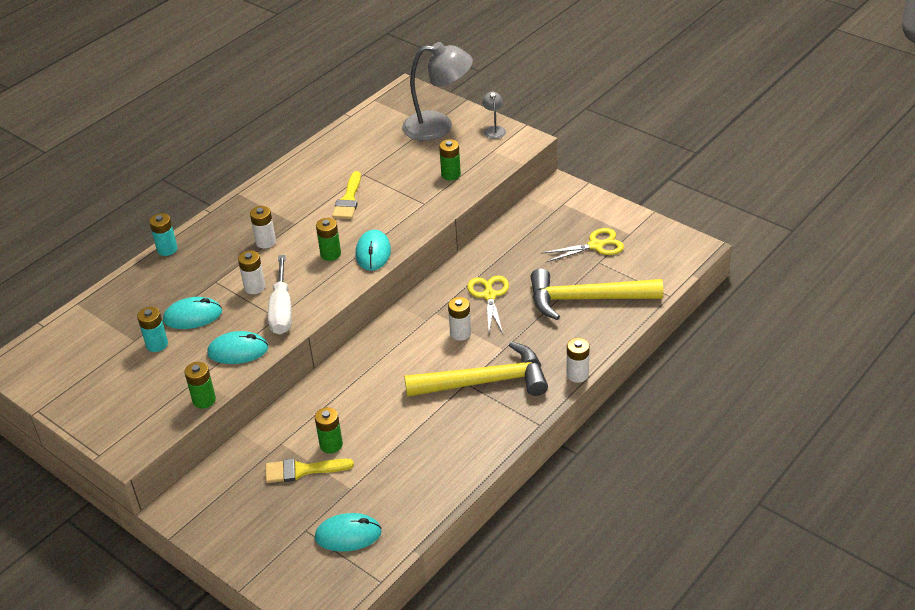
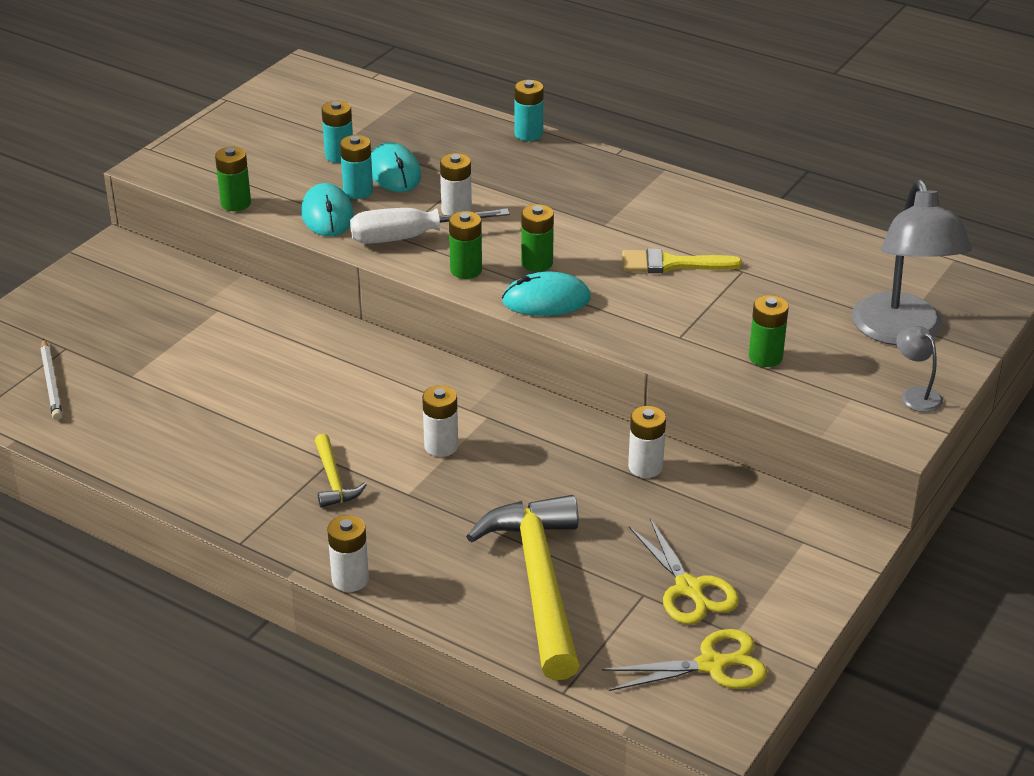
camera: 80 degrees right, 5 degrees down
white battery [250,206,276,248] -> white battery moved to [628,406,666,478]
yellow brush [265,459,354,483] -> none
green battery [315,407,343,453] -> green battery moved to [449,211,482,279]
turquoise mouse [315,513,382,552] -> white pencil [40,339,62,420]
yellow hammer [404,342,548,397] -> yellow hammer [315,434,366,508], size x0.46
yellow scissors [467,275,509,334] -> yellow scissors moved to [602,629,767,691]
grey lamp [482,92,506,139] -> grey lamp turned 105 degrees counterclockwise [896,326,943,412]
none -> turquoise battery [340,135,373,199]

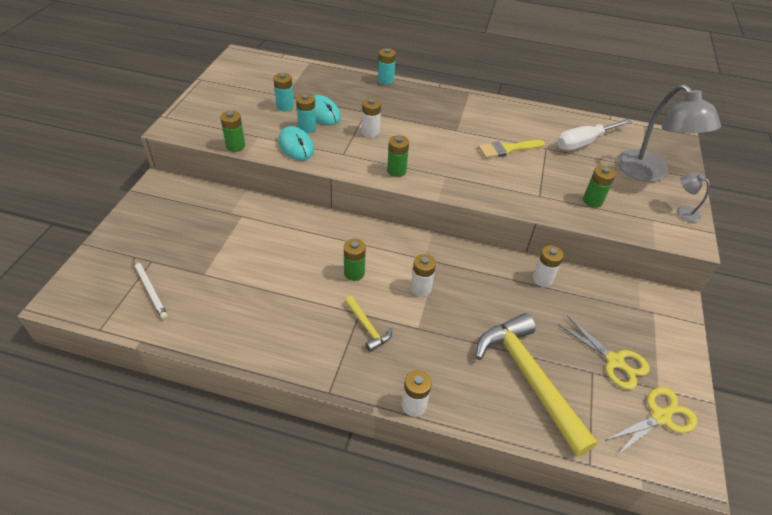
camera: 20 degrees left, 10 degrees up
white screwdriver [350,208,510,244] -> white screwdriver moved to [557,119,632,151]
turquoise mouse [502,272,591,316] -> none
green battery [521,204,554,272] -> green battery moved to [344,239,366,281]

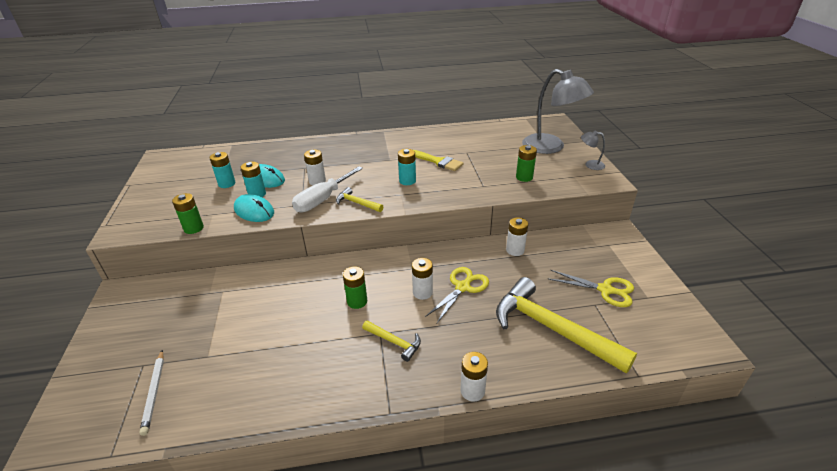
camera: 20 degrees left, 10 degrees down
white pencil [134,258,168,319] -> white pencil turned 45 degrees clockwise [139,350,164,436]
turquoise battery [378,48,396,85] -> turquoise battery moved to [398,149,416,185]
green battery [387,135,409,177] -> yellow hammer [336,187,384,212]
yellow brush [478,140,545,158] -> yellow brush turned 105 degrees counterclockwise [414,150,463,171]
white screwdriver [557,119,632,151] -> white screwdriver moved to [292,166,363,212]
yellow scissors [605,387,697,455] -> yellow scissors moved to [425,267,489,323]

